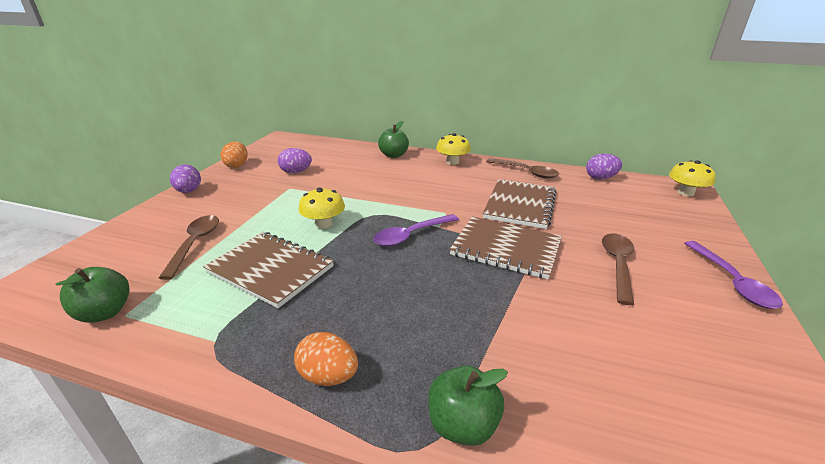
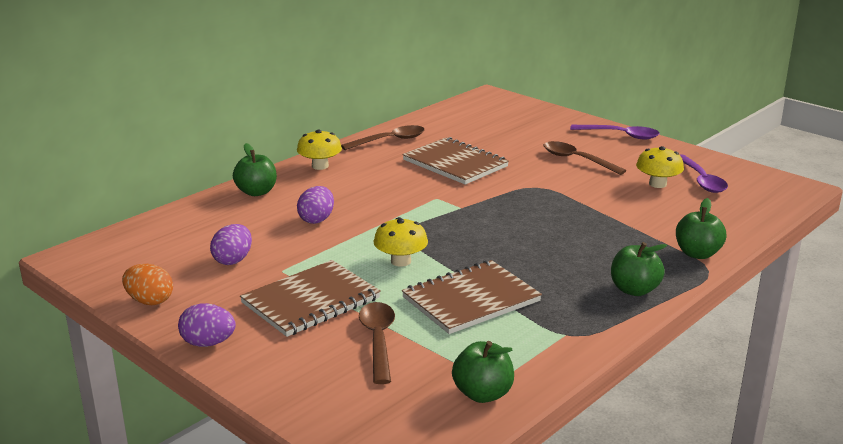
camera: 65 degrees left, 5 degrees down
brown spoon [159,215,219,280] -> brown spoon turned 60 degrees clockwise [359,302,395,384]
orange egg [294,332,358,386] -> green apple [611,242,667,296]
purple spoon [373,214,459,246] -> purple spoon moved to [680,154,728,193]
brown notebook [449,216,562,279] -> brown notebook moved to [240,260,381,337]
purple egg [586,153,622,180] -> purple egg moved to [297,186,334,224]
yellow mushroom [669,160,716,196] -> yellow mushroom moved to [636,146,684,188]

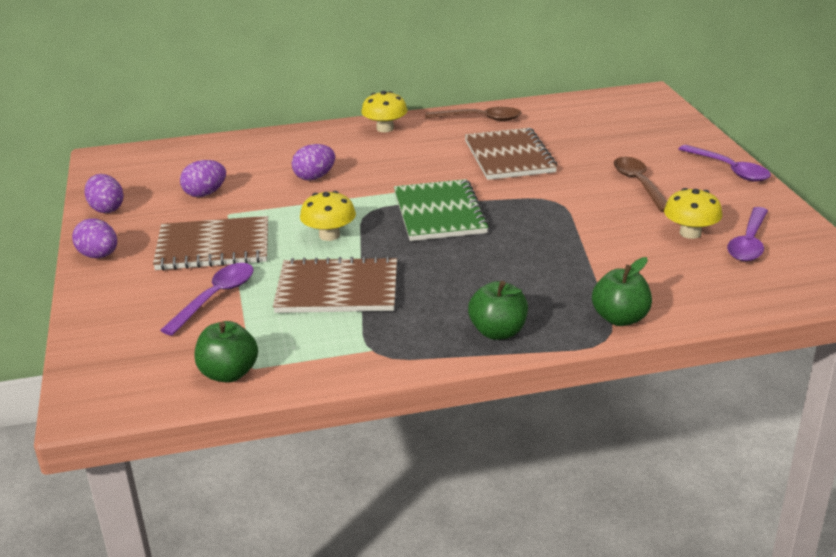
camera: 35 degrees right, 5 degrees up
orange egg [122,264,173,305] -> purple egg [84,174,124,213]
green apple [233,143,277,196] -> none
brown spoon [359,302,395,384] -> purple spoon [160,263,254,336]
none -> green notebook [394,179,489,241]

